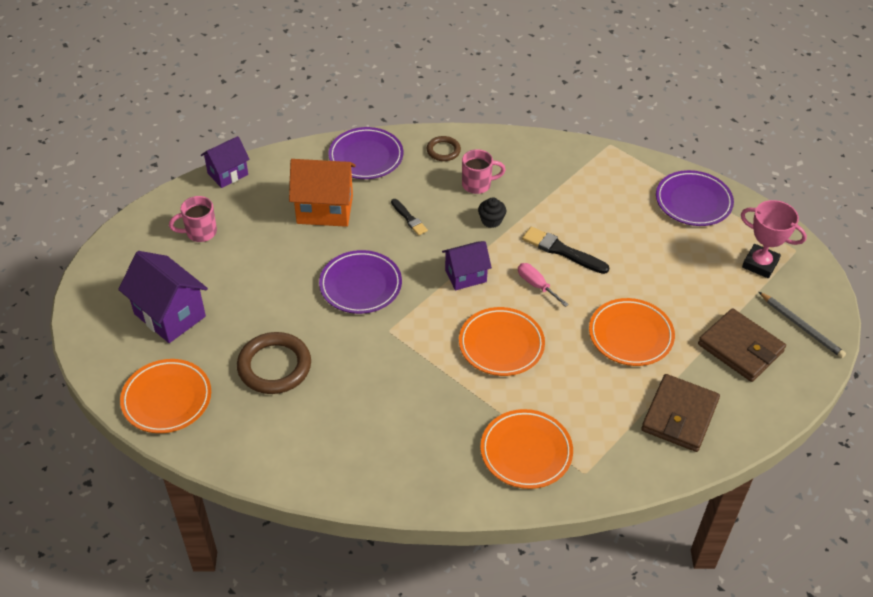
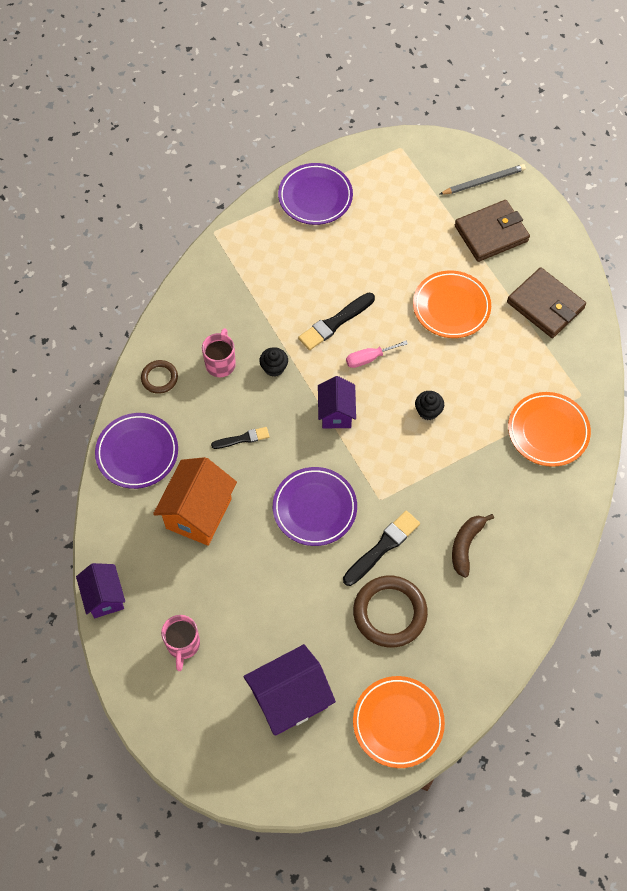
camera: 70 degrees left, 15 degrees up
orange plate [459,307,545,376] -> black cupcake [415,391,444,420]
pink trophy [741,200,807,278] -> none
none -> black brush [343,511,420,586]
none -> brown banana [452,514,494,578]

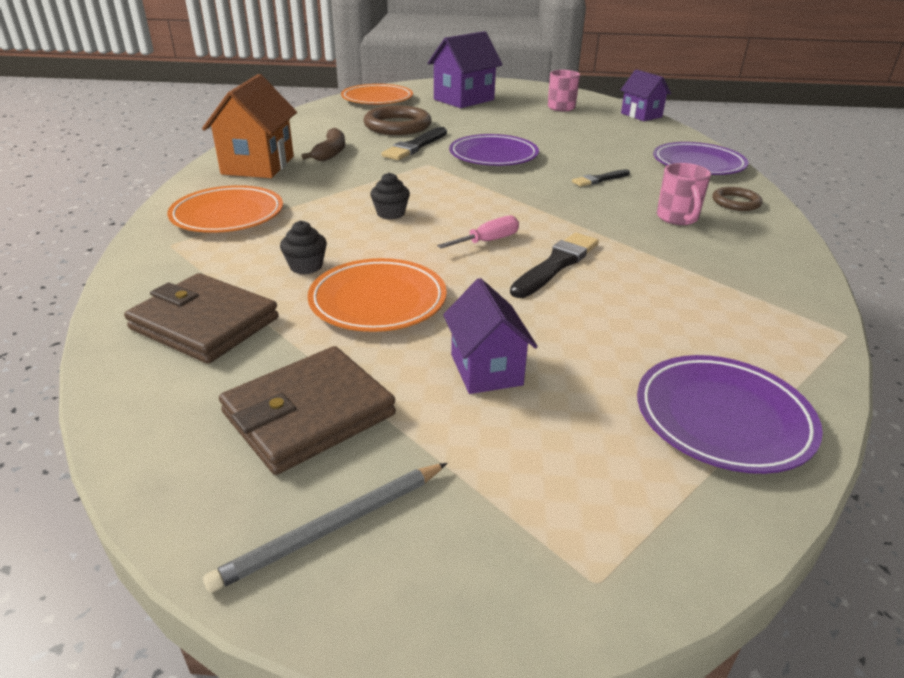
camera: 165 degrees right, 30 degrees down
orange house [153,457,237,546] -> orange house moved to [202,74,297,178]
black cupcake [259,347,288,377] -> black cupcake moved to [280,221,327,274]
purple house [318,376,356,428] -> purple house moved to [443,278,538,394]

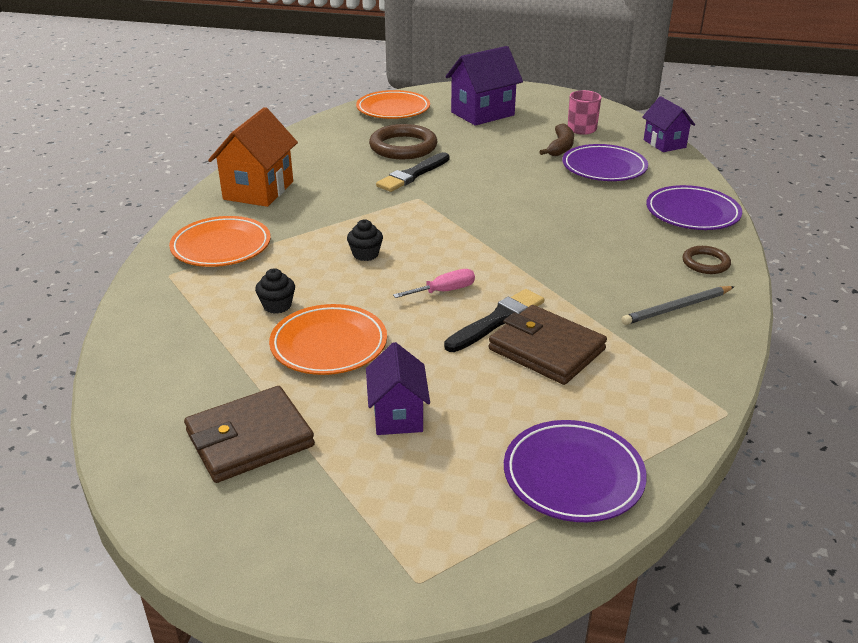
camera: 10 degrees right, 0 degrees up
brown wallet [124,273,279,364] -> brown wallet moved to [489,305,607,385]
grey pencil [203,463,447,593] -> grey pencil moved to [621,286,734,325]
brown banana [302,128,345,161] -> brown banana moved to [539,124,574,156]
purple plate [449,134,539,166] -> purple plate moved to [562,144,648,181]
black brush [572,169,630,187] -> none
pink mug [657,163,711,225] -> none

